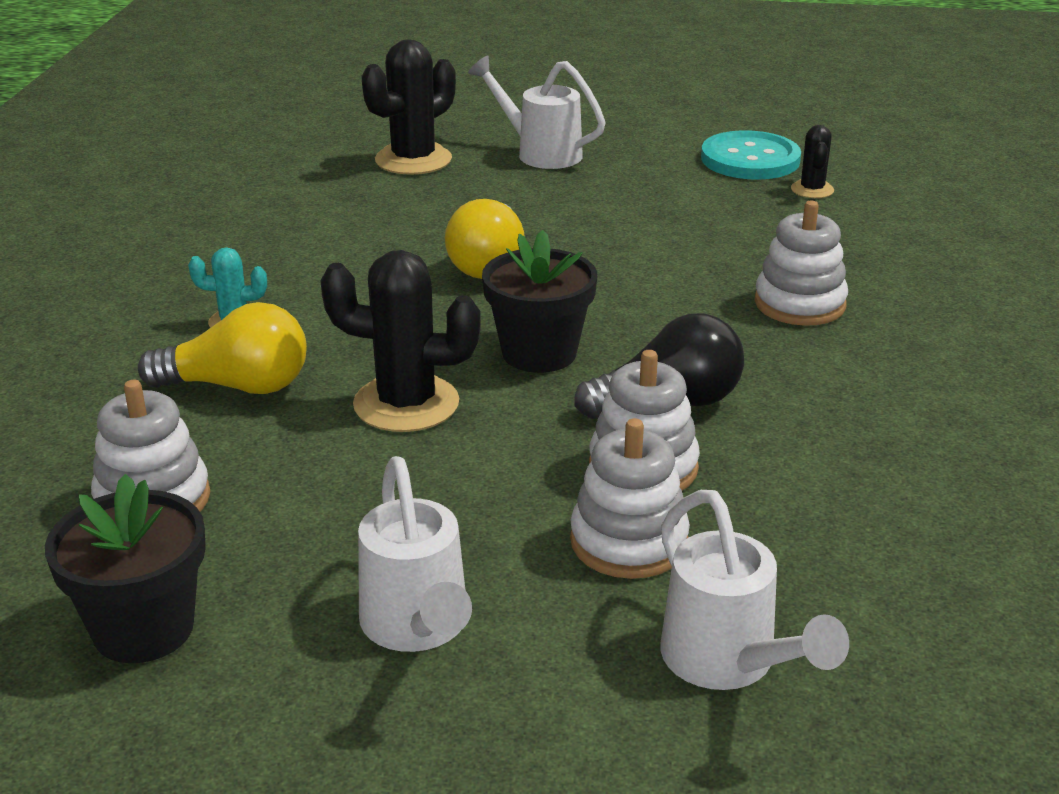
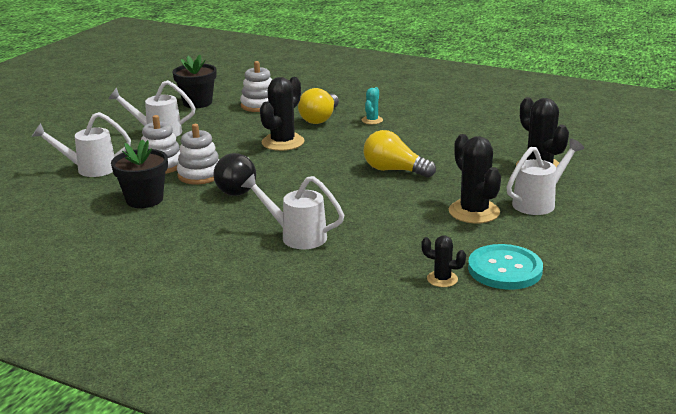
camera: 110 degrees right, 5 degrees down
black flower pot [482,230,597,373] -> black flower pot moved to [111,139,168,208]
white stacking toy [755,201,848,326] -> white watering can [241,174,344,249]
none -> black cactus [449,134,501,223]

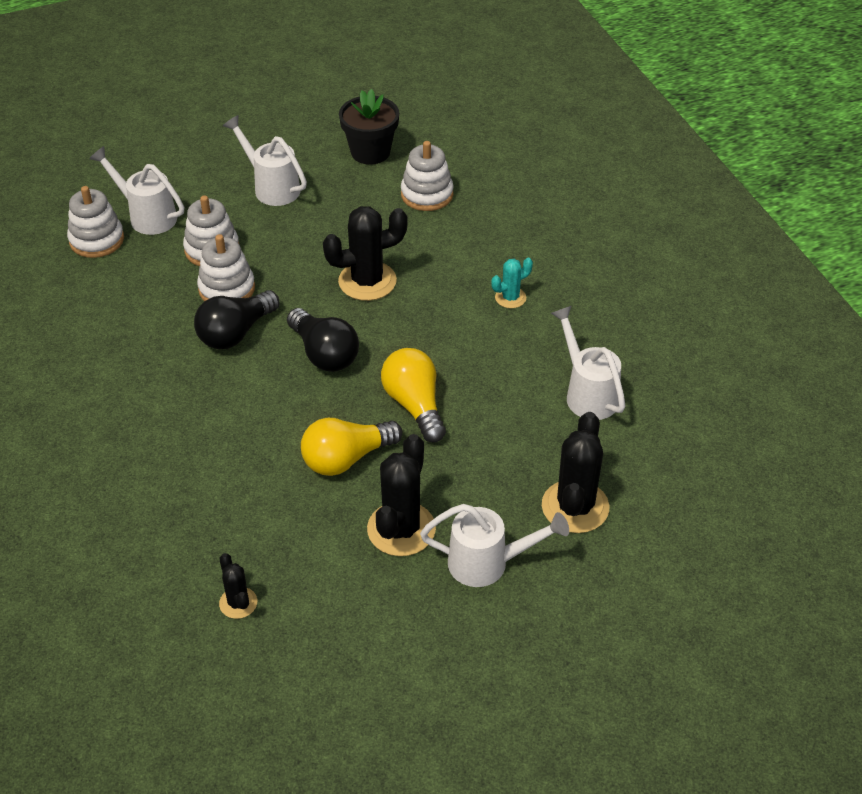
camera: 40 degrees right, 20 degrees up
black flower pot [111,139,168,208] -> none
white watering can [241,174,344,249] -> white watering can moved to [551,306,625,420]
yellow light bulb [298,88,339,124] -> yellow light bulb moved to [301,418,403,476]
turquoise button [468,244,543,290] -> none
none -> white stacking toy [67,186,124,258]
none -> black light bulb [287,308,359,372]

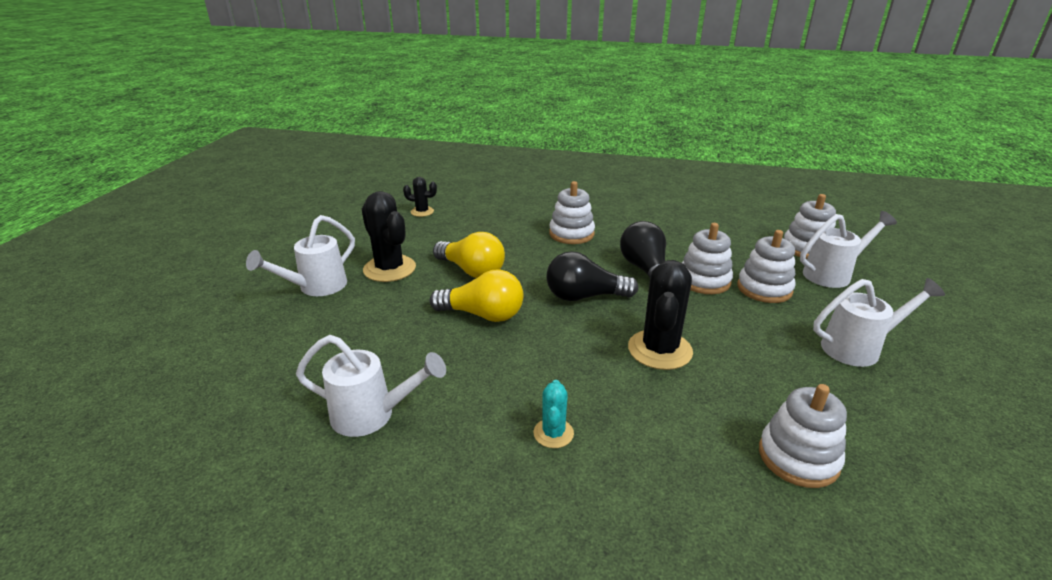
camera: 125 degrees right, 15 degrees down
yellow light bulb [301,418,403,476] -> yellow light bulb turned 120 degrees clockwise [433,232,505,278]
black flower pot [339,89,399,165] -> none
black cactus [542,412,609,533] -> none
none -> white stacking toy [549,181,595,244]

